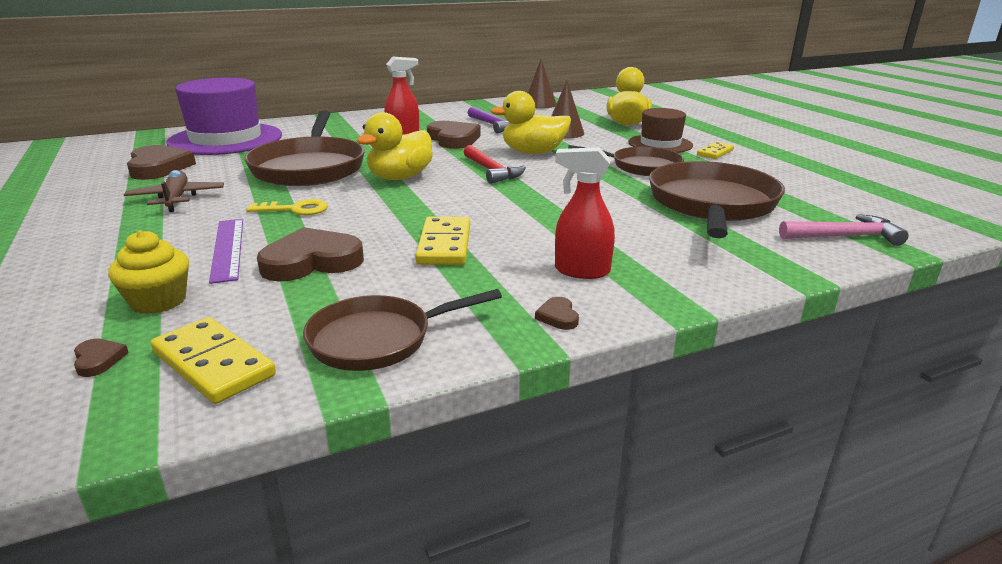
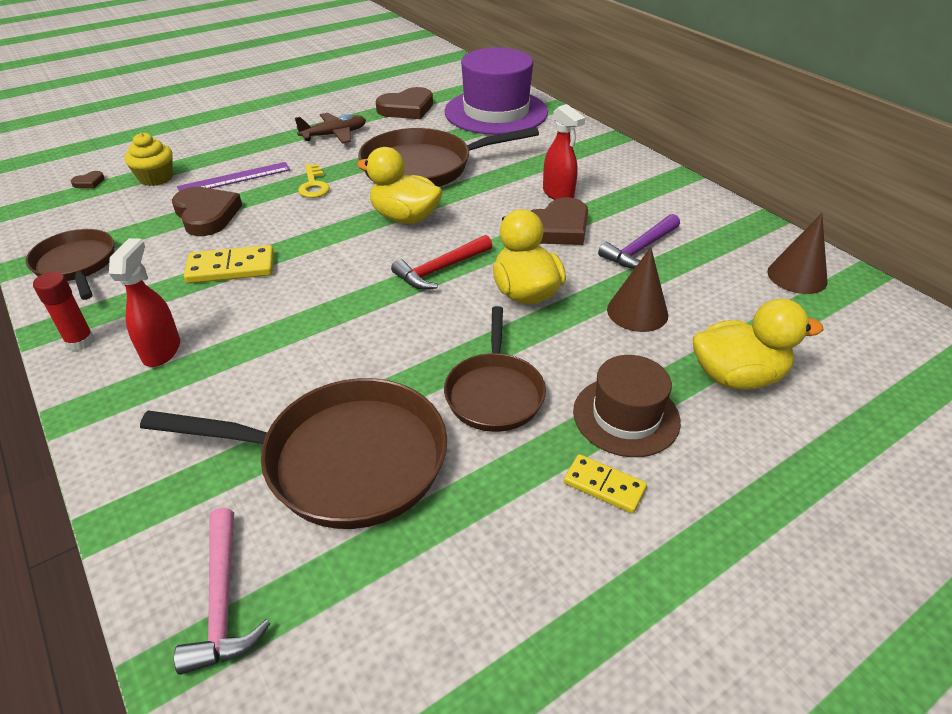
camera: 80 degrees right, 15 degrees up
yellow domino [151,317,276,404] -> none
brown heart [535,297,579,330] -> red glue stick [33,272,95,351]

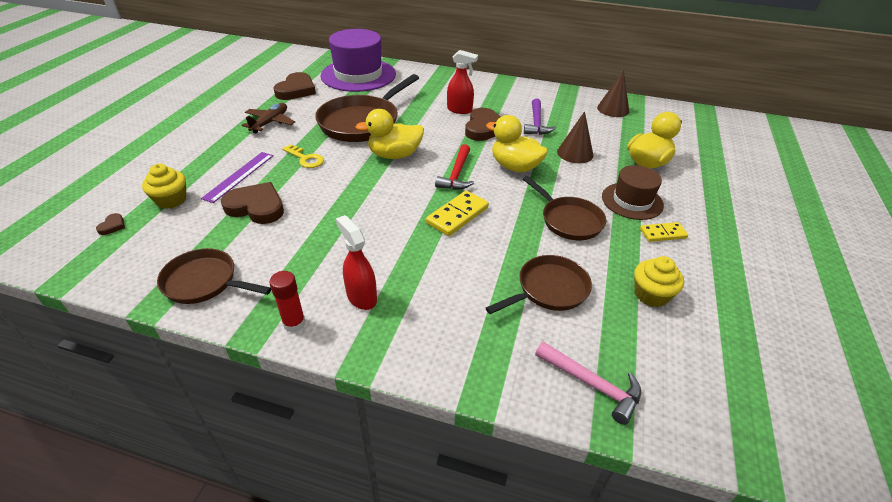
camera: 40 degrees left, 0 degrees up
brown pan [140,378,447,529] -> brown pan [486,255,592,314], size x0.61
yellow domino [184,245,274,283] -> yellow domino moved to [426,191,489,236]
none -> yellow cupcake [634,256,684,307]

